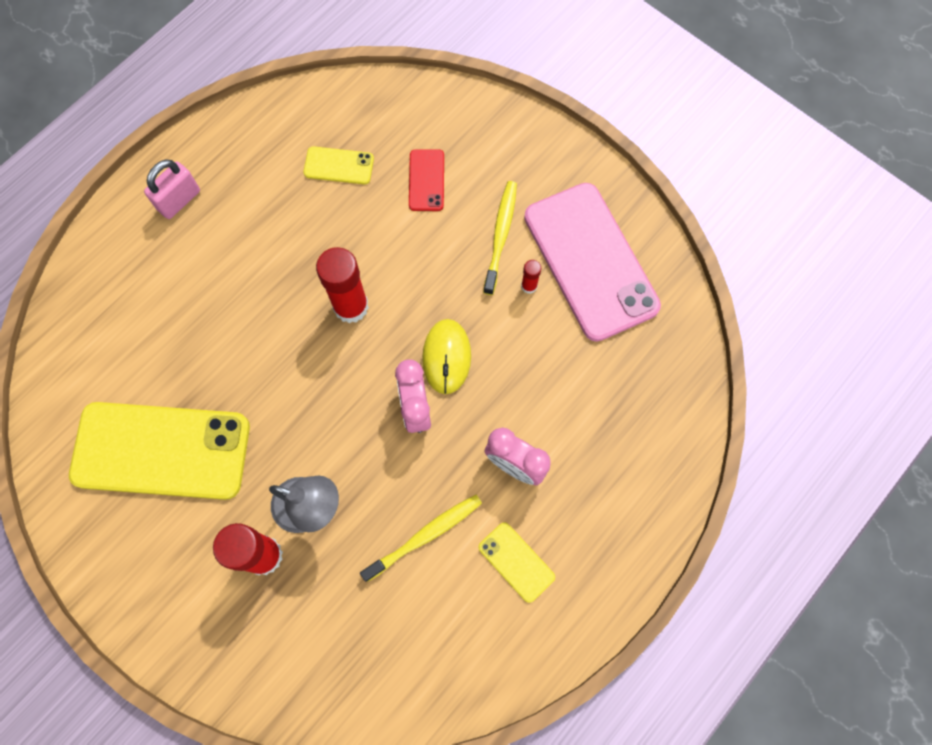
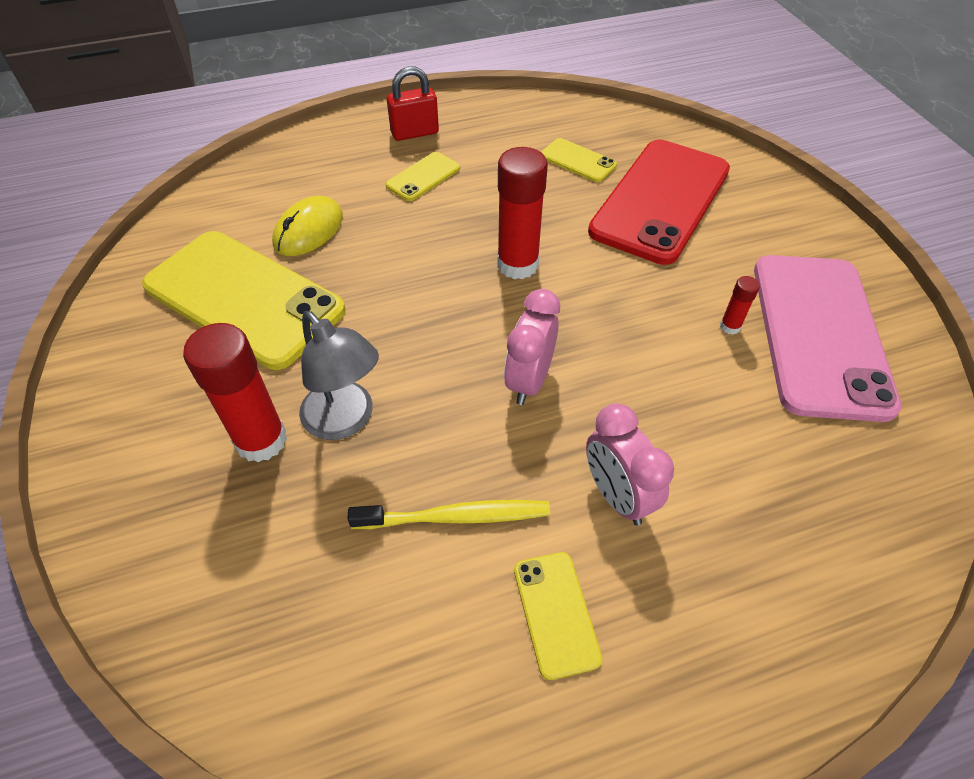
camera: 30 degrees right, 20 degrees down
pink padlock [144,160,200,219] -> red padlock [387,66,439,141]
red phone [409,149,444,211] -> red phone [588,140,730,265], size x2.28
yellow mouse [422,319,471,394] -> yellow mouse moved to [272,196,343,256]
yellow toothbrush [483,181,517,295] -> none
none -> yellow phone [385,152,460,201]

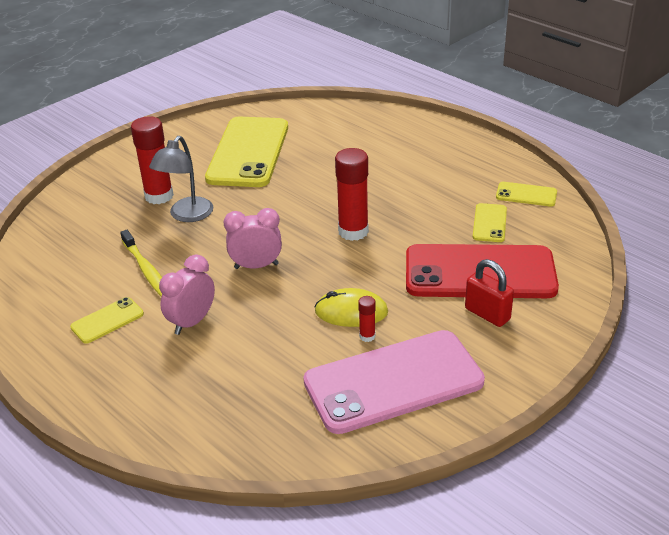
camera: 65 degrees right, 15 degrees down
yellow mouse [272,196,343,256] -> yellow mouse moved to [315,288,388,327]
yellow phone [385,152,460,201] -> yellow phone moved to [496,182,557,207]
red padlock [387,66,439,141] -> red padlock moved to [465,259,514,327]

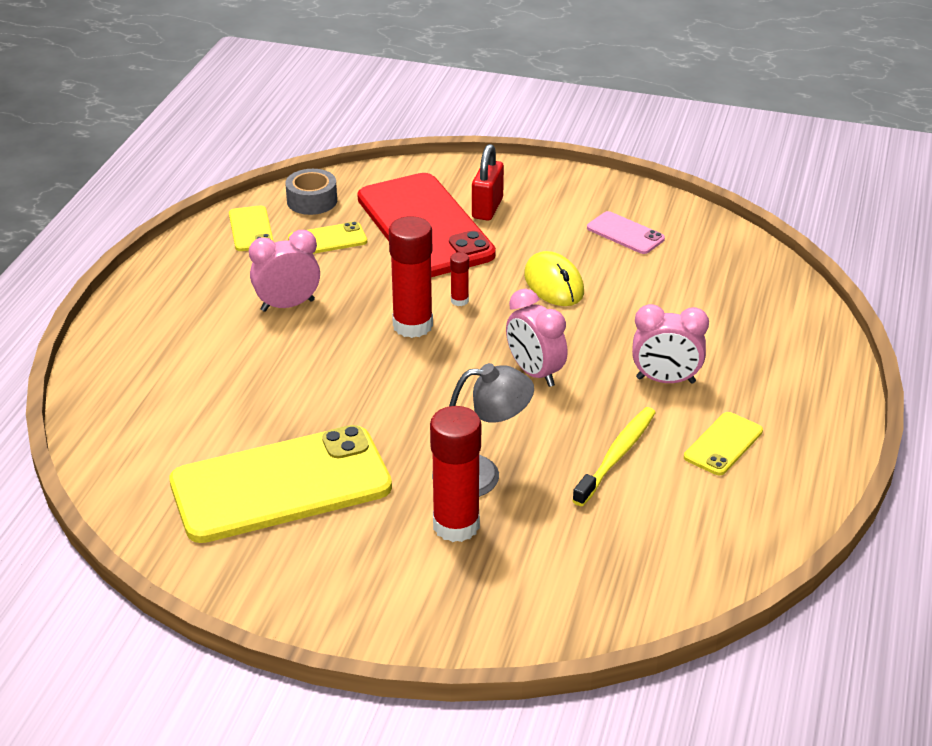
camera: 120 degrees left, 0 degrees up
yellow phone [70,297,144,344] -> yellow phone turned 75 degrees counterclockwise [684,412,763,475]
pink phone [303,330,485,434] -> pink phone [587,211,665,254], size x0.44
red glue stick [358,296,376,342] -> red glue stick moved to [450,252,469,306]
none -> pink clock [249,230,320,312]
none -> grey tape [285,169,337,215]

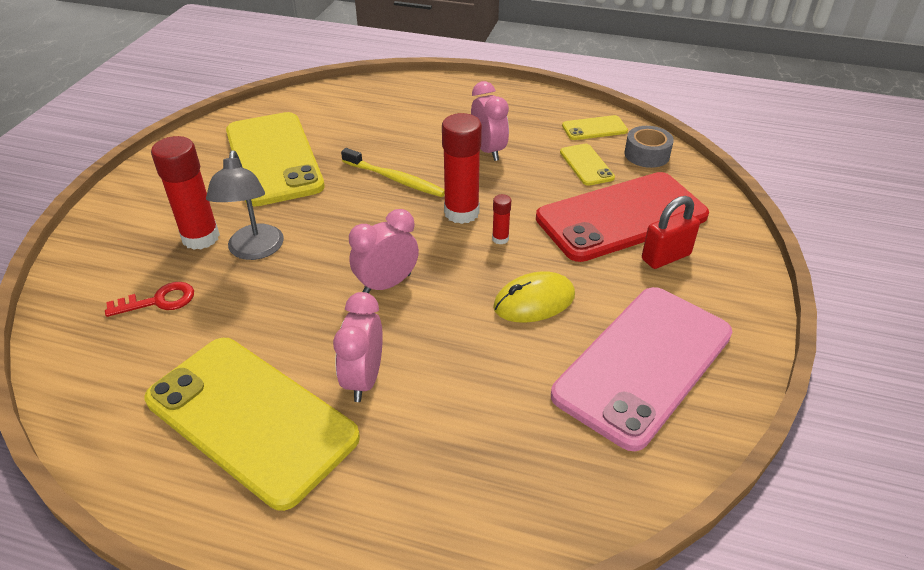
camera: 90 degrees right, 5 degrees up
red padlock [472,144,504,221] -> red padlock turned 45 degrees counterclockwise [642,196,700,269]
yellow toothbrush [572,407,656,506] -> yellow toothbrush moved to [341,148,445,197]
pink phone [587,211,665,254] -> pink phone [551,287,732,451], size x2.28
yellow phone [684,412,763,475] -> yellow phone [144,338,360,511], size x2.28
none -> red key [105,282,194,317]

